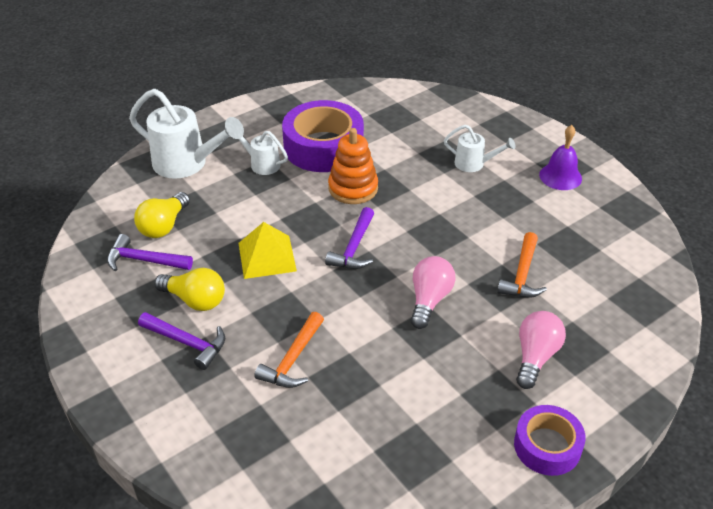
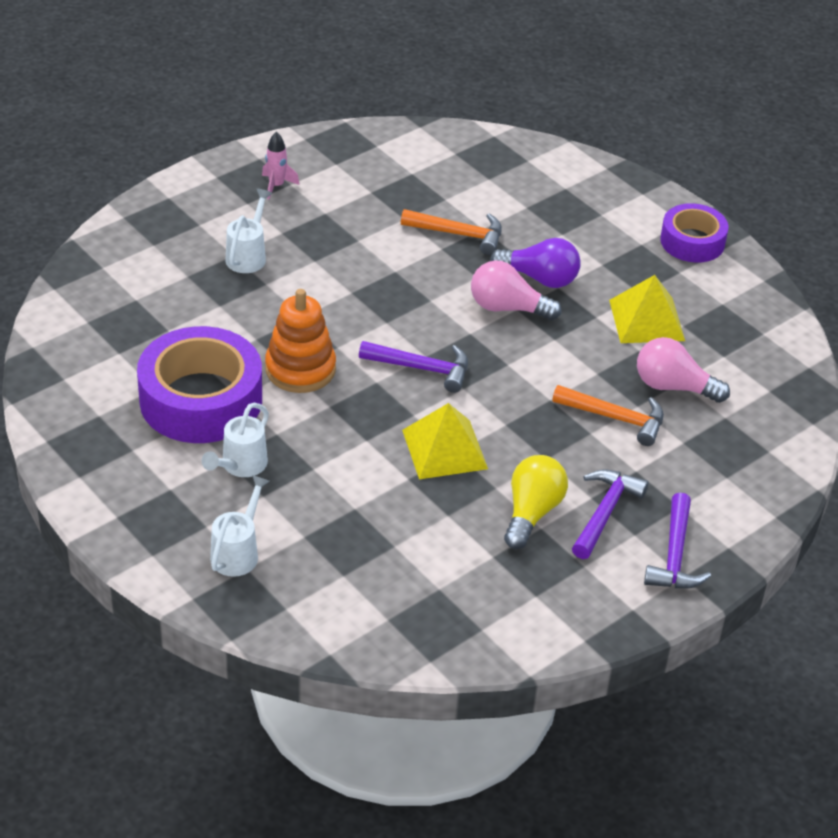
camera: 95 degrees left, 0 degrees up
purple hammer [107,234,193,271] -> purple hammer moved to [644,493,711,589]
white watering can [129,89,244,179] -> white watering can [210,475,270,577], size x0.55
yellow light bulb [134,192,190,238] -> none
pink light bulb [516,311,566,389] -> pink light bulb moved to [637,337,730,403]
purple bell [539,125,582,190] -> pink rocket [262,131,299,199]
none -> purple light bulb [490,238,581,288]
none -> yellow pyramid [609,275,685,343]

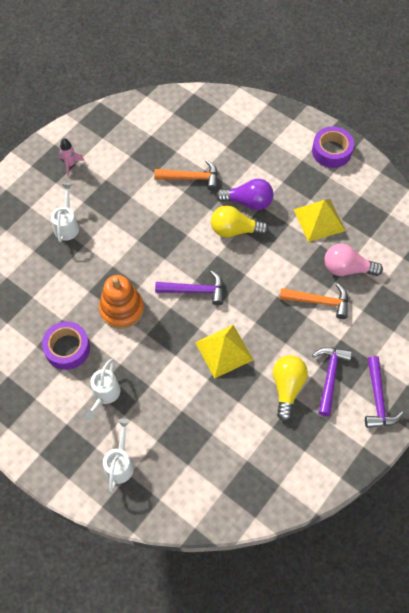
camera: 10 degrees left, 20 degrees up
purple tape [137,326,262,443] -> purple tape [42,321,90,370], size x0.59
pink light bulb [471,260,561,320] -> yellow light bulb [211,206,269,237]

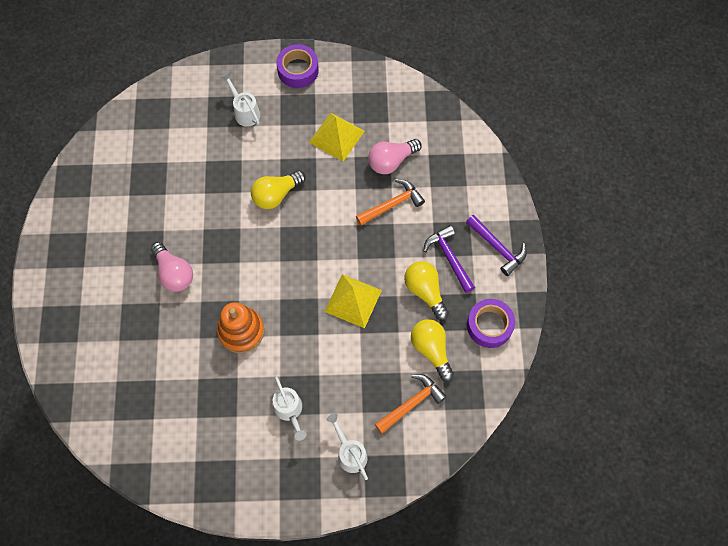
camera: 40 degrees left, 5 degrees up
purple tape [42,321,90,370] -> purple tape moved to [467,299,515,348]
white watering can [51,183,79,242] -> white watering can moved to [221,72,260,127]
pink rocket [59,138,84,177] -> none
orange hammer [154,160,218,191] -> orange hammer moved to [375,374,447,434]
purple hammer [155,271,223,305] -> none
purple light bulb [216,179,273,210] -> none
none -> pink light bulb [151,242,193,292]
none -> yellow light bulb [411,319,454,381]

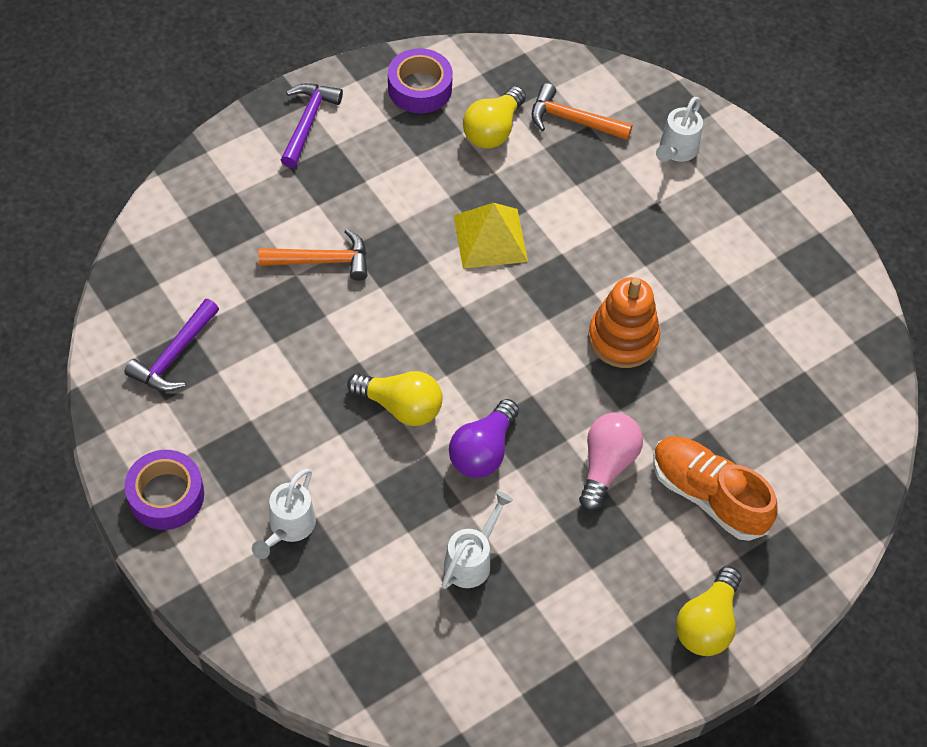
camera: 125 degrees left, 10 degrees down
white watering can [273,377,307,441] -> white watering can moved to [442,491,513,589]
yellow pyramid [309,113,365,161] -> none
orange hammer [356,179,425,226] -> orange hammer turned 150 degrees clockwise [258,229,367,281]
pink light bulb [368,139,422,174] -> none
yellow light bulb [404,261,449,320] -> yellow light bulb moved to [676,566,742,656]
purple hammer [423,225,475,293] -> purple hammer moved to [125,299,219,391]
none -> purple light bulb [449,399,519,478]
none -> orange shoe [653,436,778,541]

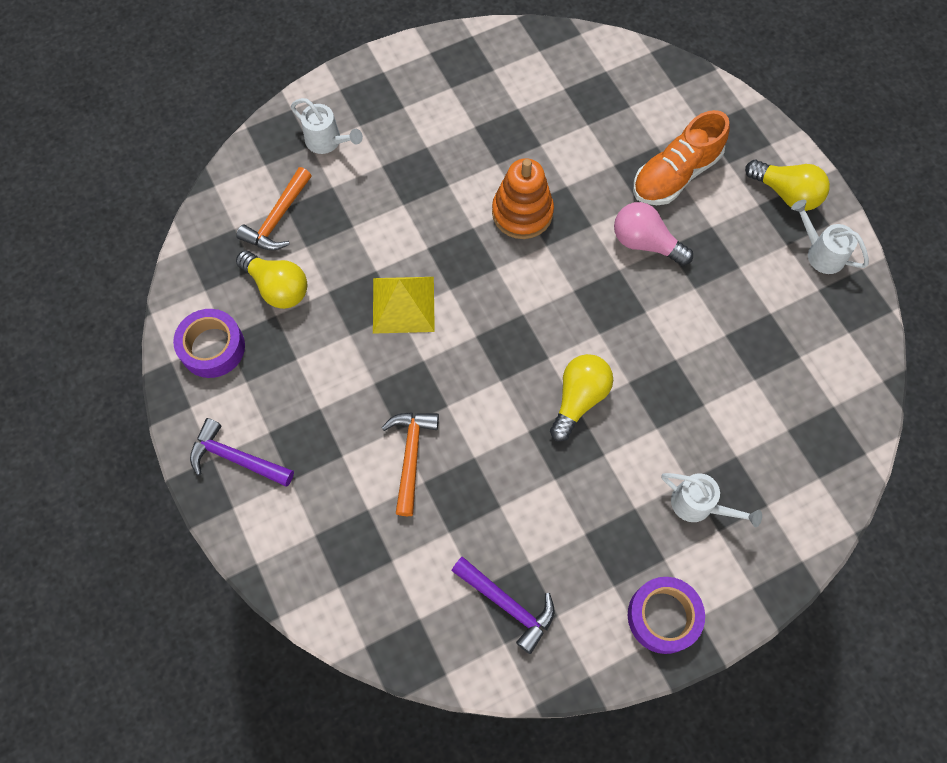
camera: 80 degrees left, 10 degrees up
white watering can [442,491,513,589] -> white watering can moved to [791,200,869,274]
purple light bulb [449,399,519,478] -> none

